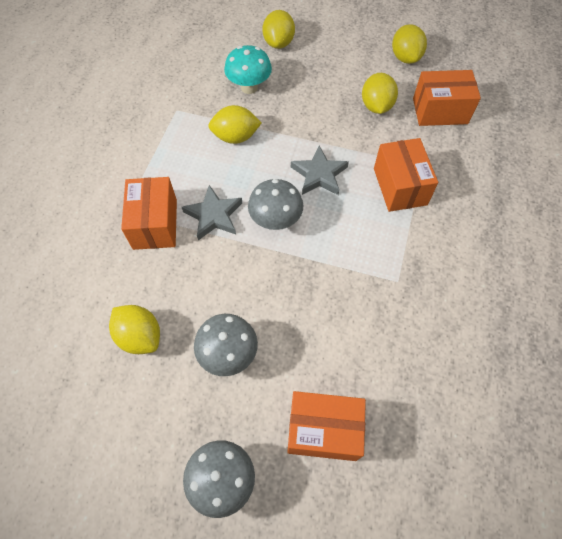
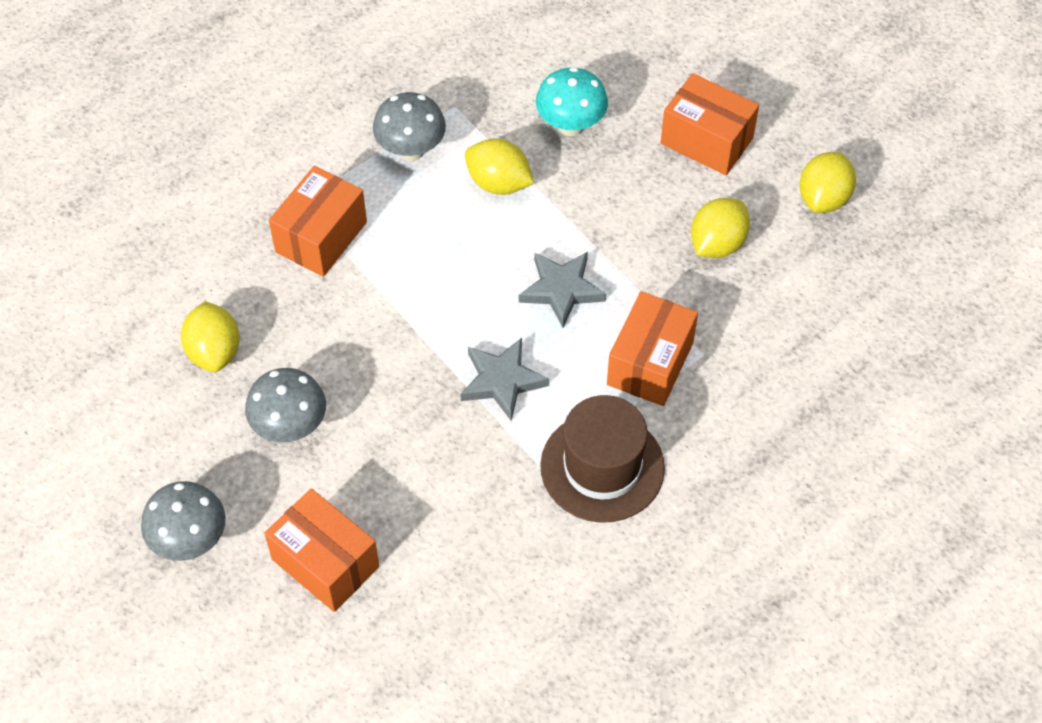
camera: 35 degrees right, 5 degrees down
grey star [182,185,242,240] -> grey star moved to [460,338,549,421]
grey mushroom [248,179,303,230] -> grey mushroom moved to [373,92,446,161]
yellow lemon [262,10,295,49] -> none
orange box [413,70,481,126] -> orange box moved to [661,73,759,175]
none -> brown hat [540,395,665,523]

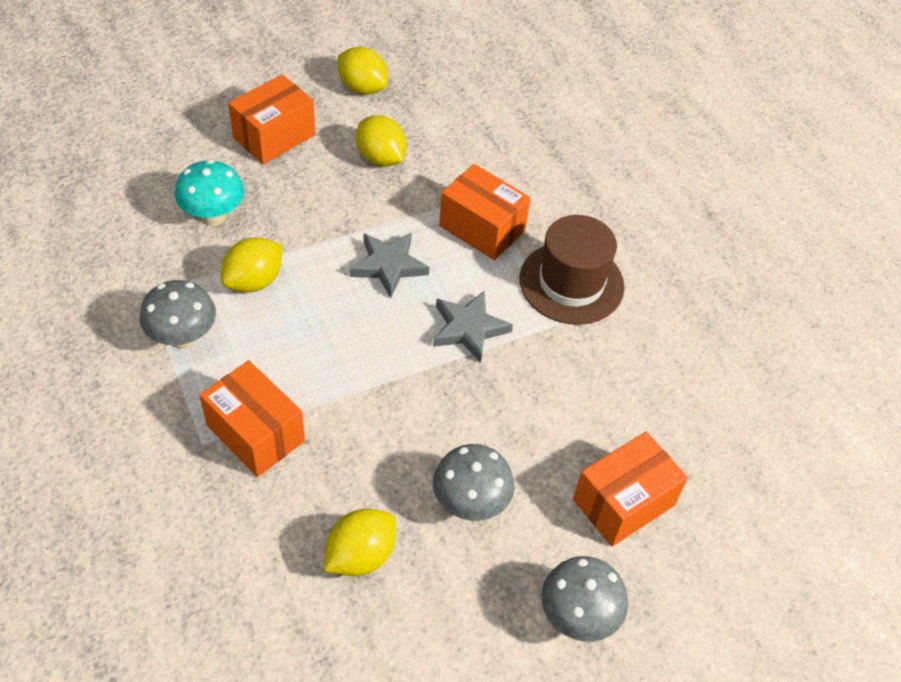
camera: 80 degrees left, 5 degrees down
yellow lemon [181,301,240,372] -> yellow lemon turned 45 degrees counterclockwise [324,509,396,576]

